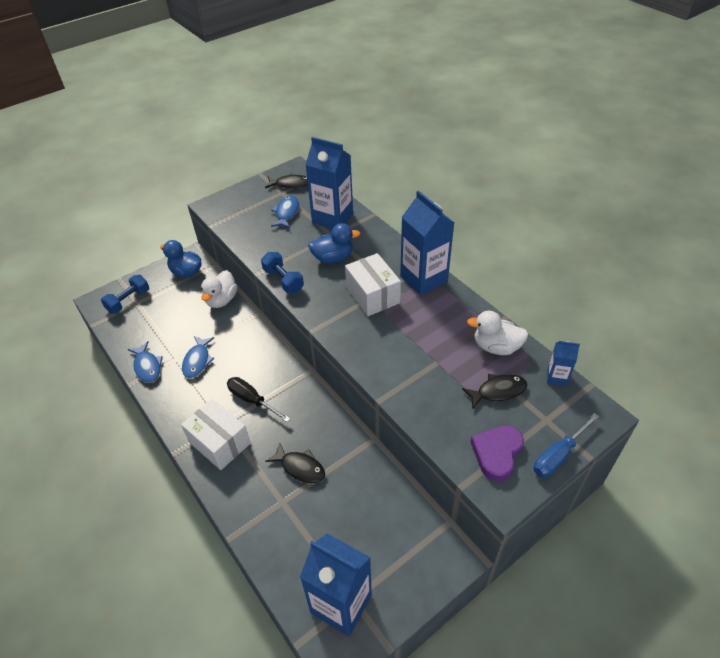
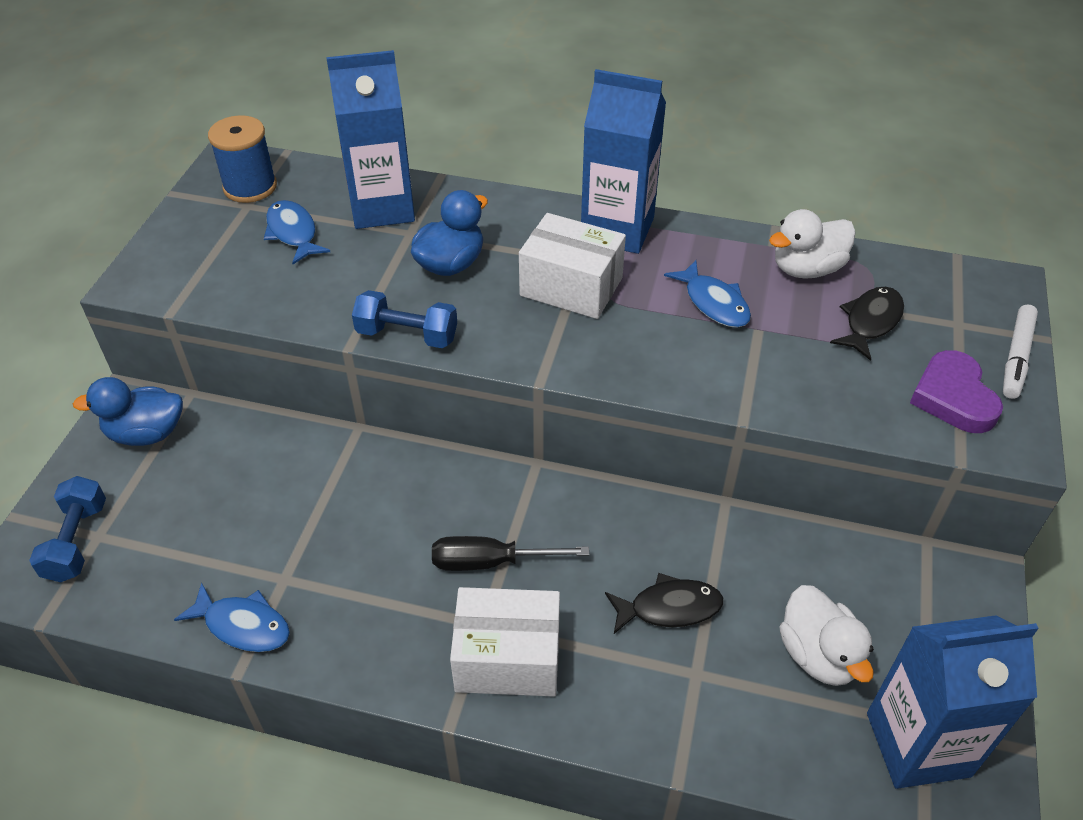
camera: 40 degrees left, 0 degrees up
blue fish [182,336,214,378] -> blue fish moved to [664,260,751,328]
white duck [201,270,237,308] -> white duck moved to [780,585,874,686]
black fish [265,173,308,189] -> blue spool [208,115,277,203]
blue screwdriver [534,413,600,478] -> white marker [1003,304,1038,399]
blue carton [547,341,580,386] -> none

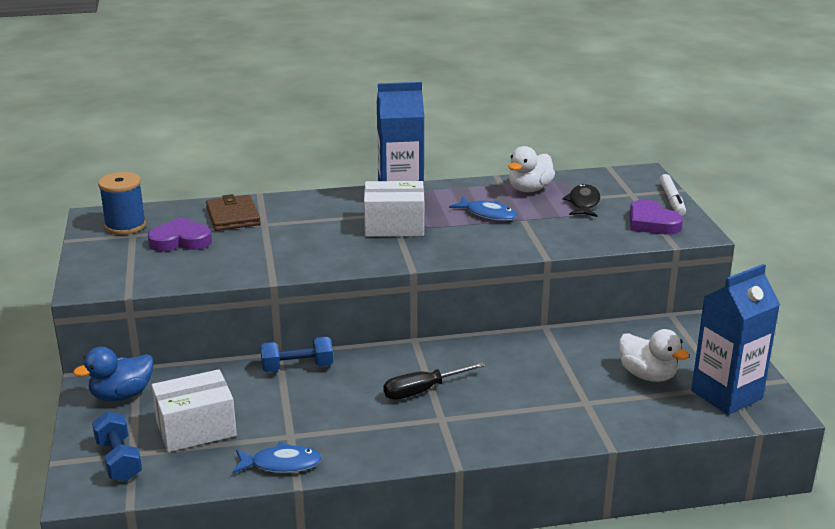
camera: 25 degrees left, 20 degrees down
blue fish [264,200,330,264] -> purple heart [148,217,212,252]
blue carton [326,50,415,229] -> brown wallet [206,194,261,231]
blue dumbbell [352,290,457,348] -> blue dumbbell moved to [260,337,333,372]
blue duck [411,190,488,276] -> none
white box [450,587,560,697] -> white box moved to [152,369,237,452]
black fish [605,573,723,634] -> none

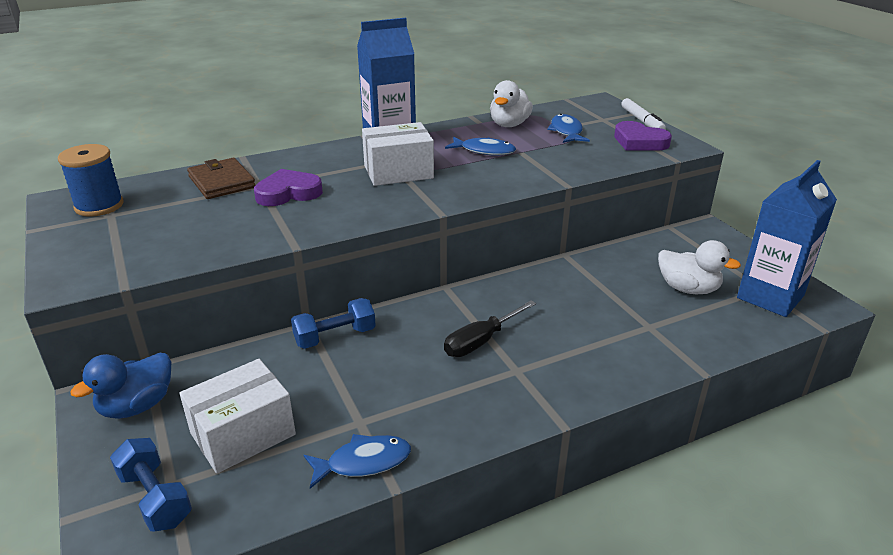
camera: 15 degrees left, 5 degrees up
purple heart [148,217,212,252] -> purple heart moved to [254,169,323,206]
black fish [562,184,600,217] -> blue fish [547,114,590,143]

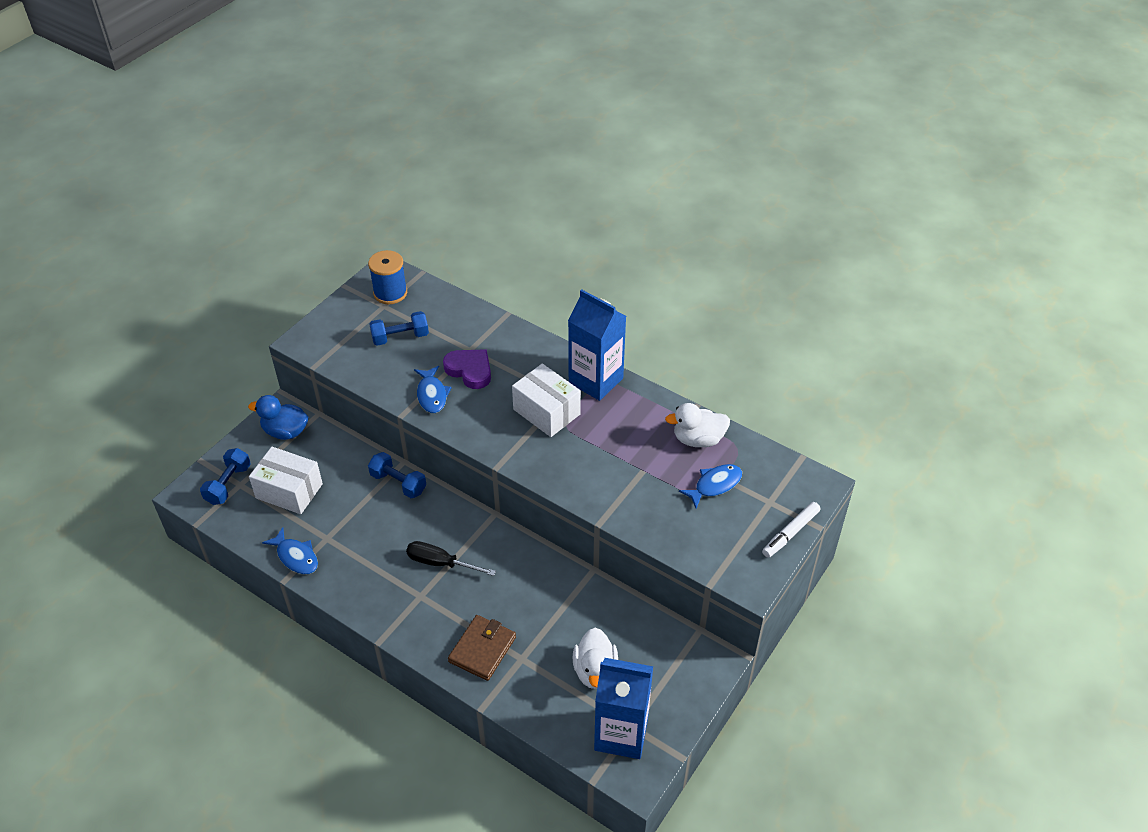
camera: 60 degrees right, 15 degrees up
brown wallet [187,158,256,199] -> brown wallet moved to [448,615,516,681]
blue fish [445,137,516,155] -> blue fish moved to [414,366,452,413]
purple heart [614,121,672,151] -> none
none -> blue dumbbell [369,311,429,346]

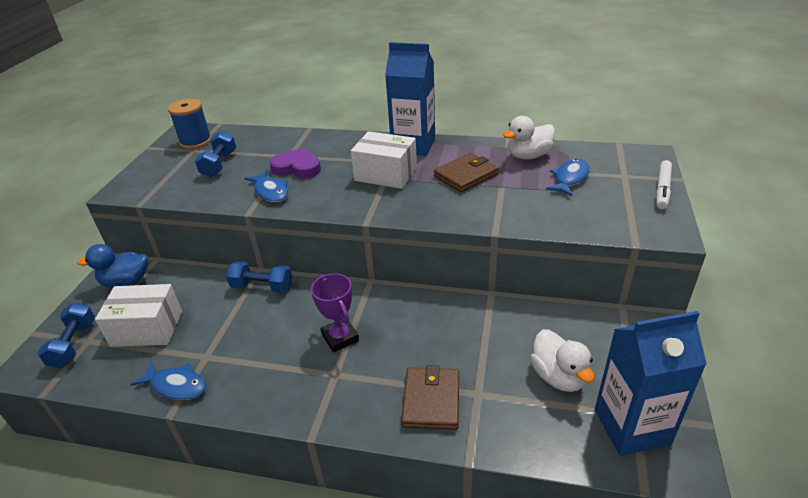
camera: 20 degrees left, 10 degrees down
blue dumbbell [369,311,429,346] -> blue dumbbell turned 45 degrees counterclockwise [195,131,236,177]
black screwdriver [406,541,496,576] -> purple trophy [311,273,359,352]
none -> brown wallet [434,153,499,193]

